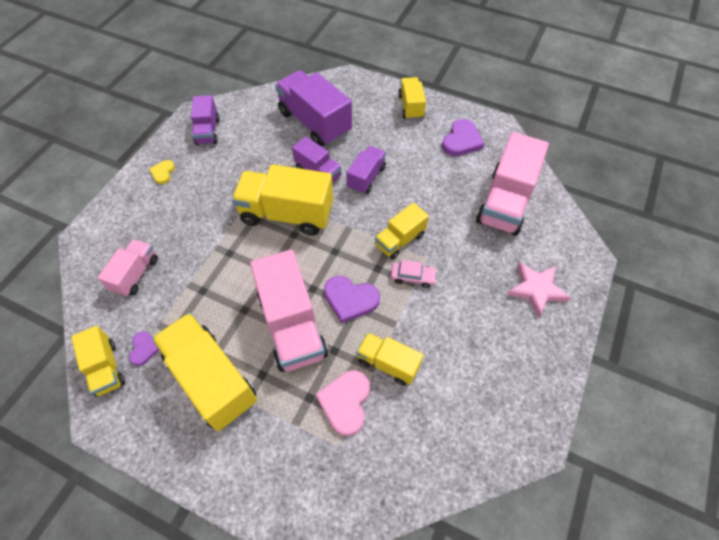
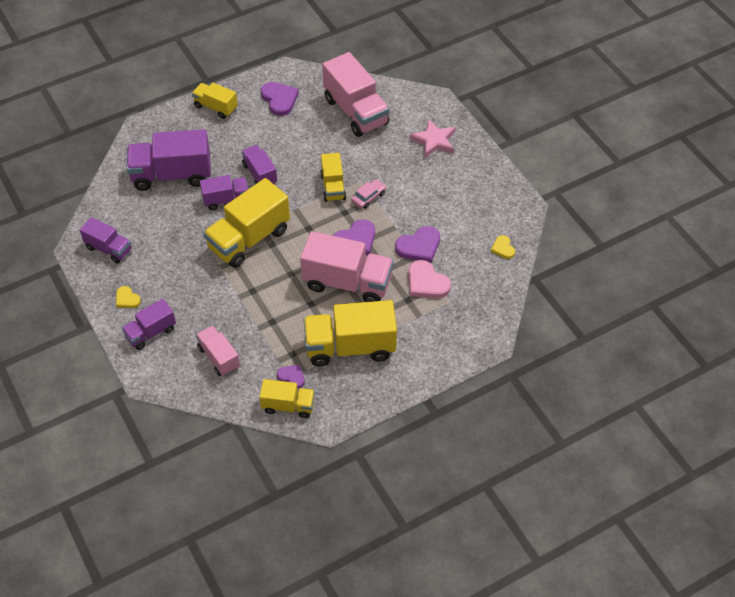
camera: 55 degrees left, 5 degrees down
yellow truck [357,332,424,385] -> purple heart [395,226,440,263]
none -> purple truck [122,299,176,350]
none -> yellow heart [491,235,515,259]

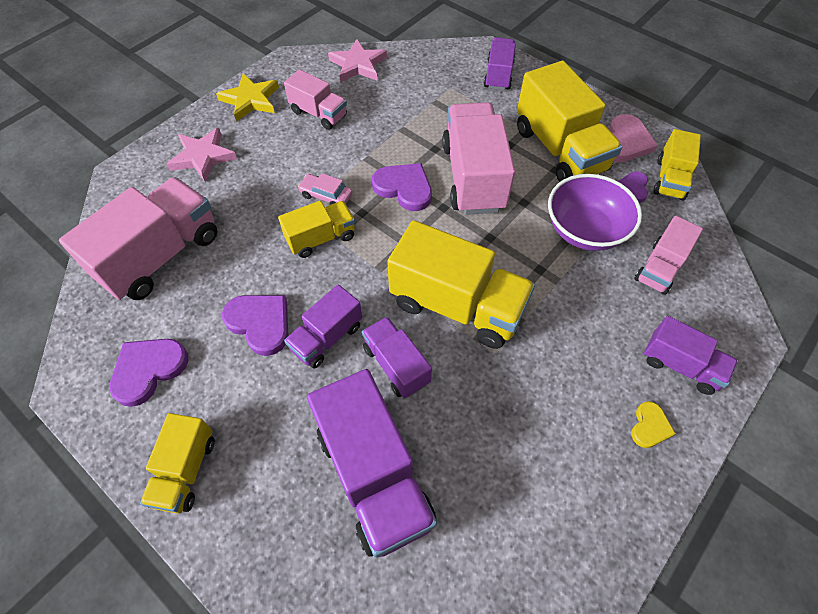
camera: 110 degrees left, 5 degrees up
purple truck [80,217,132,263] -> purple truck moved to [484,37,516,90]
yellow truck [259,379,315,418] -> yellow truck turned 150 degrees counterclockwise [654,129,701,201]
purple heart [395,226,440,263] -> purple heart moved to [222,295,288,356]
pink heart [408,260,451,298] -> pink heart moved to [609,114,658,162]
yellow heart [491,235,515,259] -> pink star [328,39,387,82]
none -> yellow star [216,73,279,122]
none -> pink truck [284,69,347,130]
none -> purple bowl [548,174,642,251]

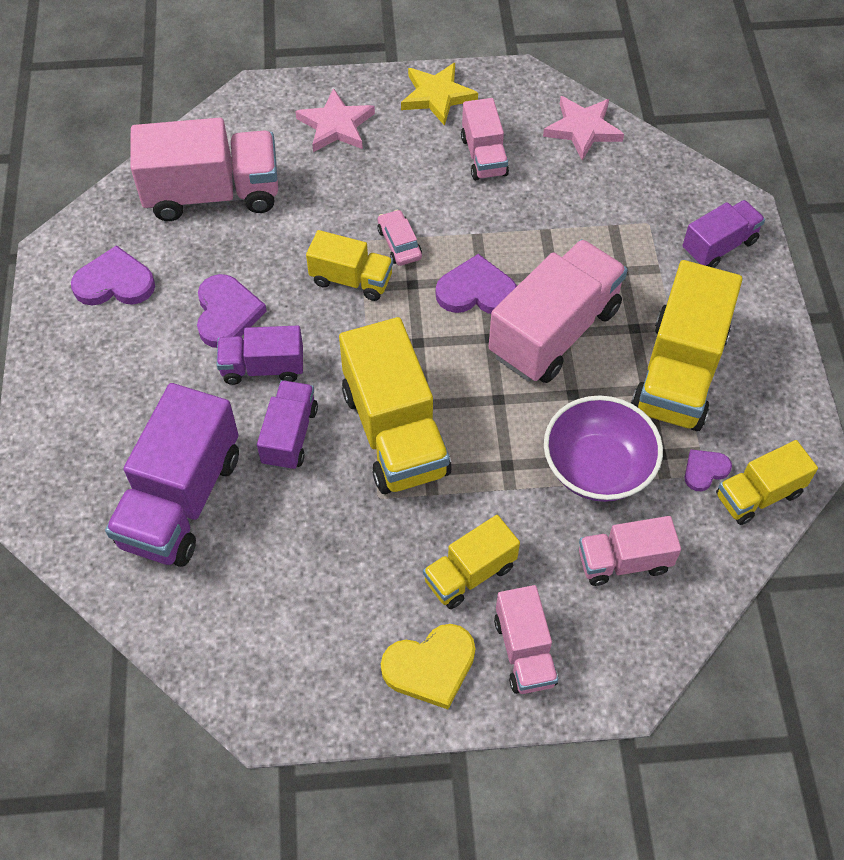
camera: 45 degrees right, 0 degrees up
yellow truck [140,413,215,514] -> yellow truck moved to [423,515,520,609]
purple heart [372,163,432,211] -> purple heart turned 75 degrees counterclockwise [436,254,517,314]
pink heart [609,114,658,162] -> none
yellow heart [631,401,676,448] -> yellow heart [381,624,475,709], size x1.73
purple truck [644,316,738,395] -> pink truck [494,585,558,694]

